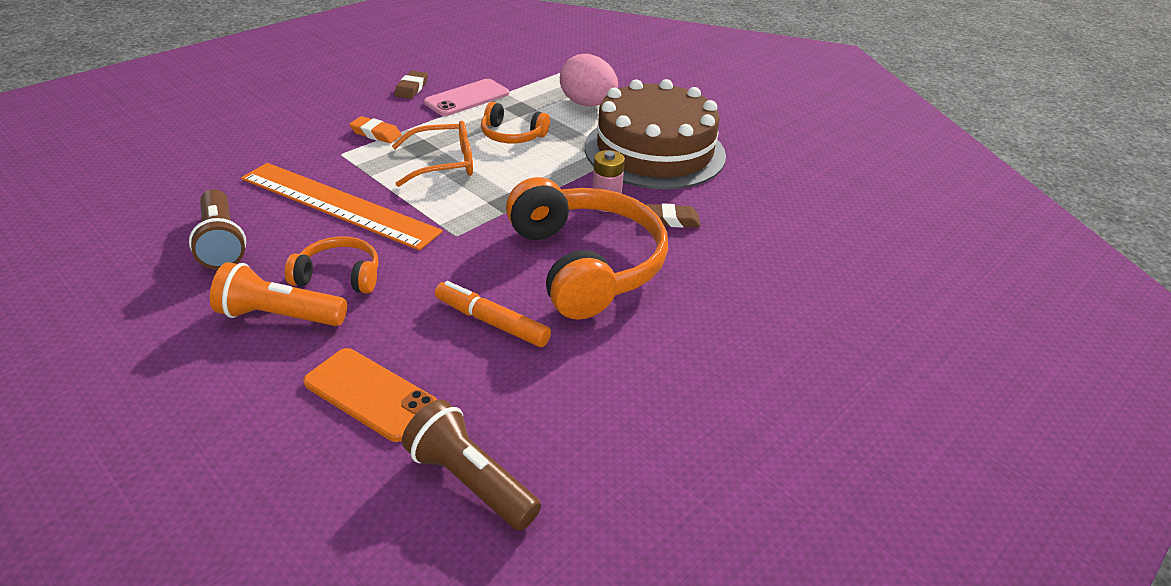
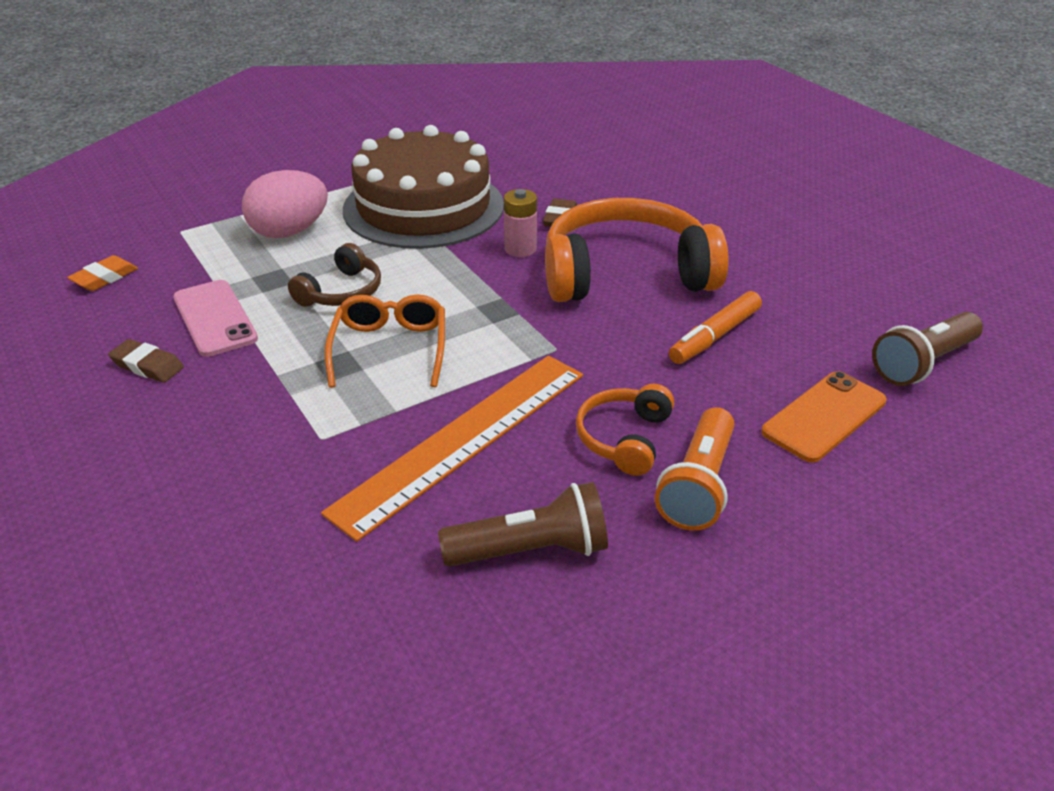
camera: 75 degrees left, 0 degrees up
orange eraser [349,116,402,143] -> orange eraser moved to [67,255,138,291]
orange headphones [481,102,550,144] -> brown headphones [288,243,381,307]

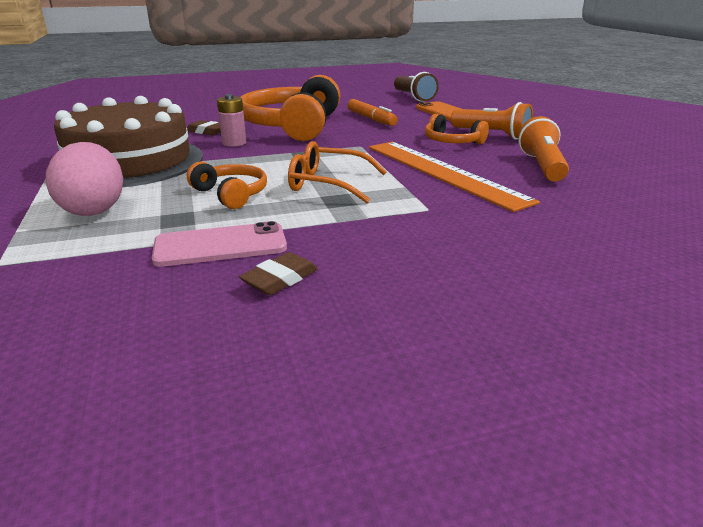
camera: 75 degrees left, 10 degrees down
orange eraser [67,255,138,291] -> none
brown headphones [288,243,381,307] -> orange headphones [187,162,267,209]
brown flashlight [438,482,608,567] -> orange flashlight [518,116,569,182]

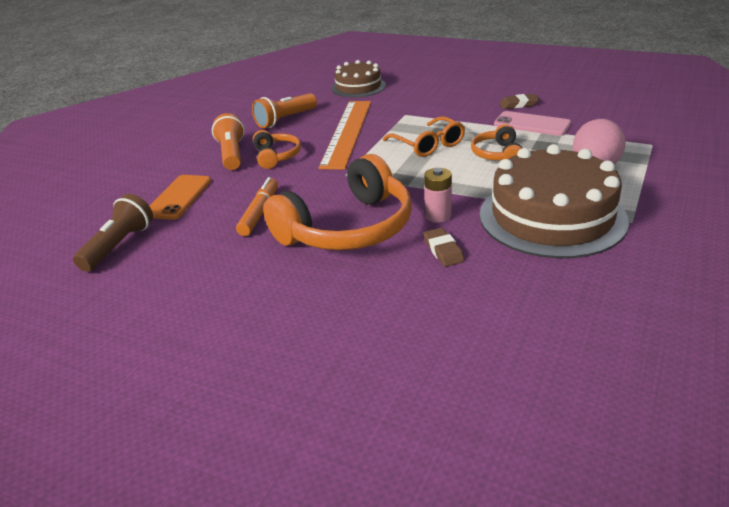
camera: 135 degrees left, 5 degrees up
none -> brown cake [331,60,386,98]

